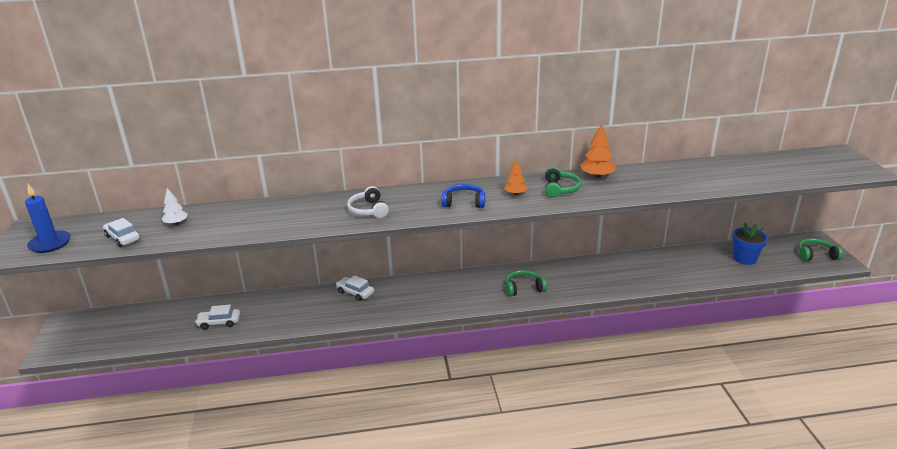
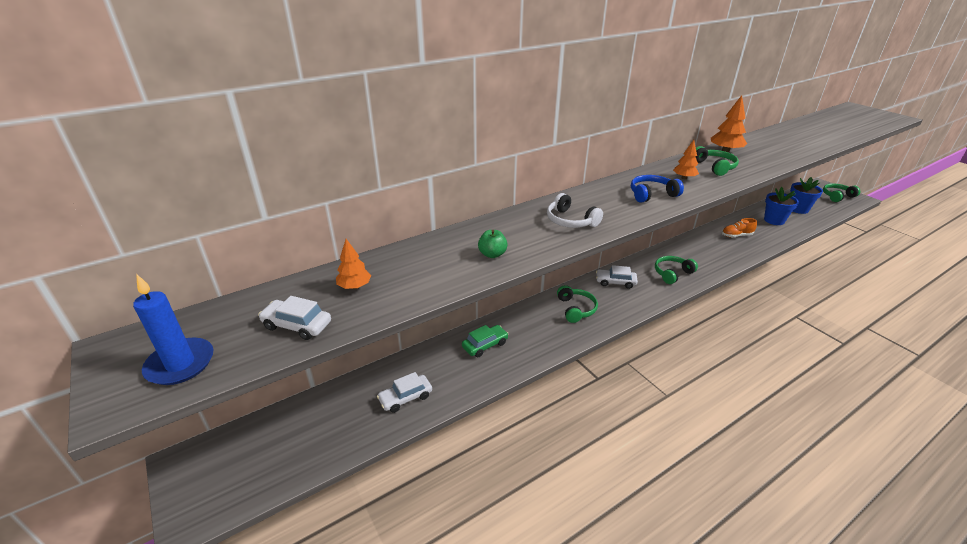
camera: 25 degrees left, 5 degrees up
white tree [162,188,188,225] -> orange tree [336,239,371,289]
white car [336,275,374,301] -> white car moved to [596,265,638,289]
none -> green car [462,325,509,357]
none -> green apple [478,230,508,258]
none -> green headphones [557,285,598,323]
none -> orange shoe [722,218,757,238]
none -> blue flower pot [764,187,799,225]

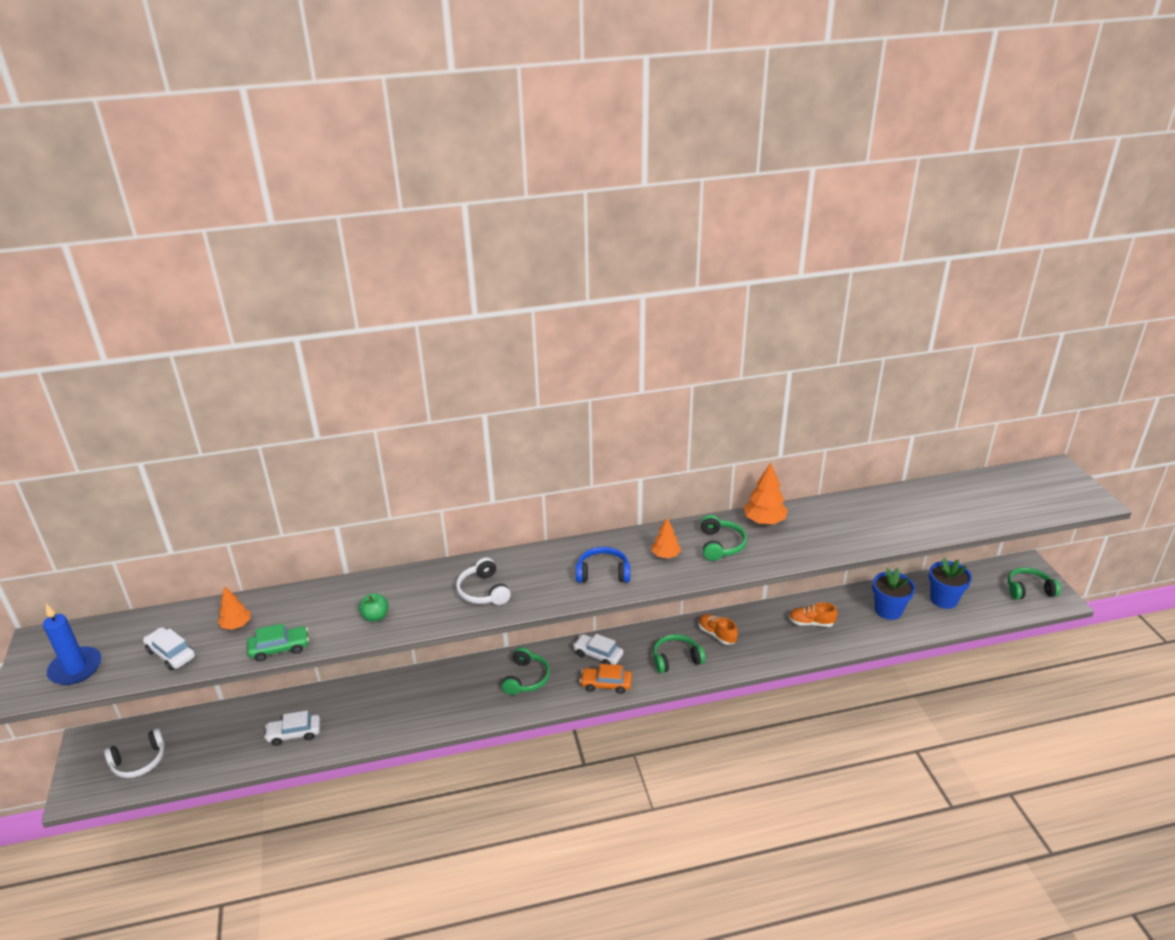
camera: 20 degrees right, 0 degrees up
green car [462,325,509,357] -> green car moved to [247,624,309,662]
none -> white headphones [104,728,165,778]
none -> orange car [580,664,632,694]
none -> orange shoe [698,614,738,645]

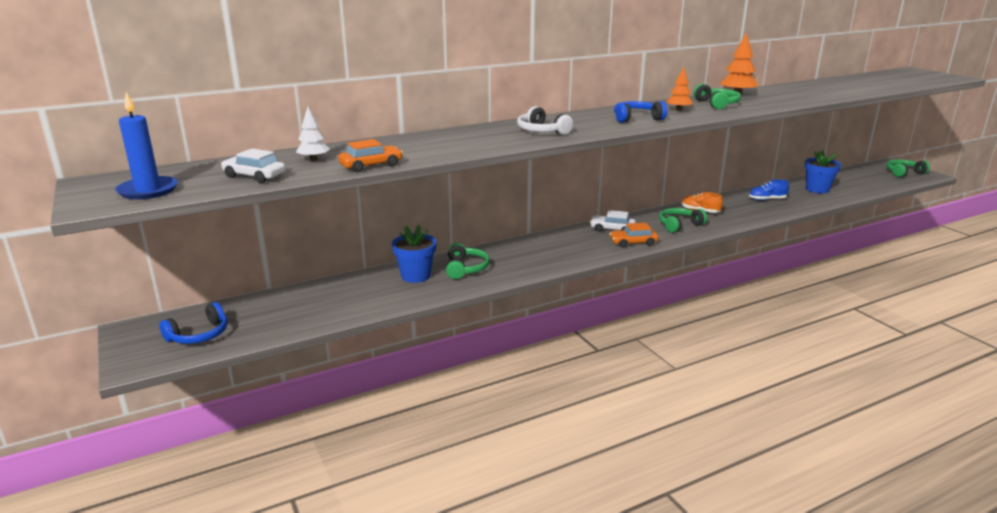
camera: 15 degrees left, 10 degrees down
white headphones [104,728,165,778] -> blue headphones [159,302,228,344]
orange tree [218,586,250,630] -> white tree [296,106,330,161]
green car [247,624,309,662] -> orange car [338,139,403,172]
white car [264,711,320,746] -> none
green apple [359,593,389,622] -> none
green headphones [502,647,550,695] -> green headphones moved to [446,243,490,279]
orange shoe [789,602,838,627] -> blue shoe [749,180,789,201]
blue flower pot [929,557,972,609] -> blue flower pot moved to [392,225,436,283]

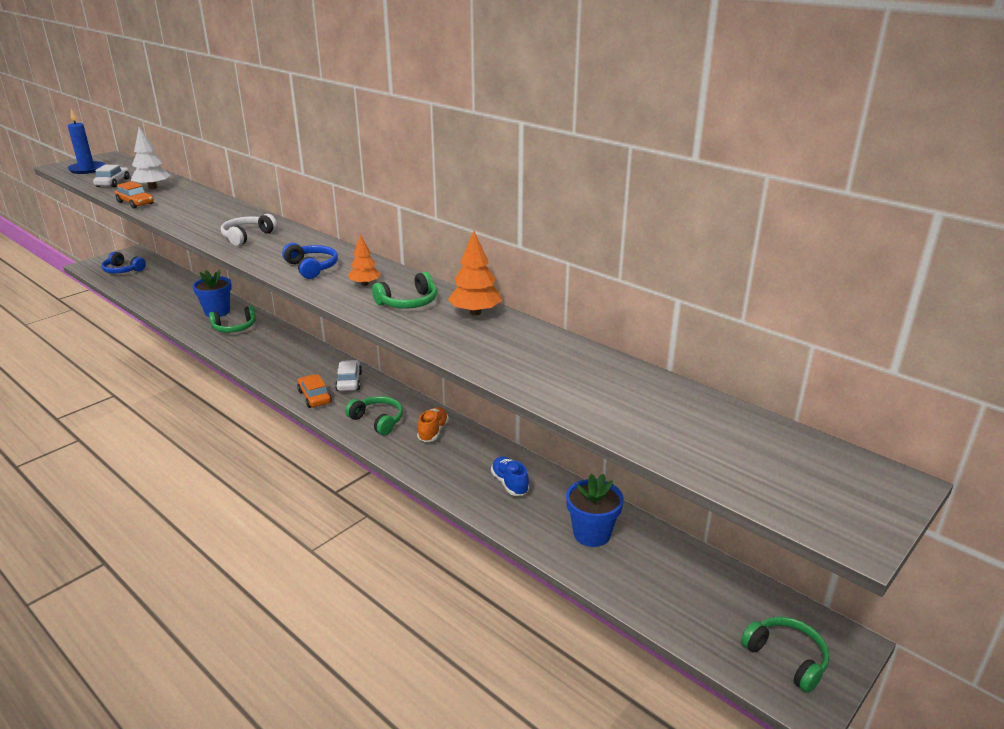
camera: 70 degrees right, 5 degrees up
white tree [296,106,330,161] -> white tree [131,127,170,189], size x1.54

